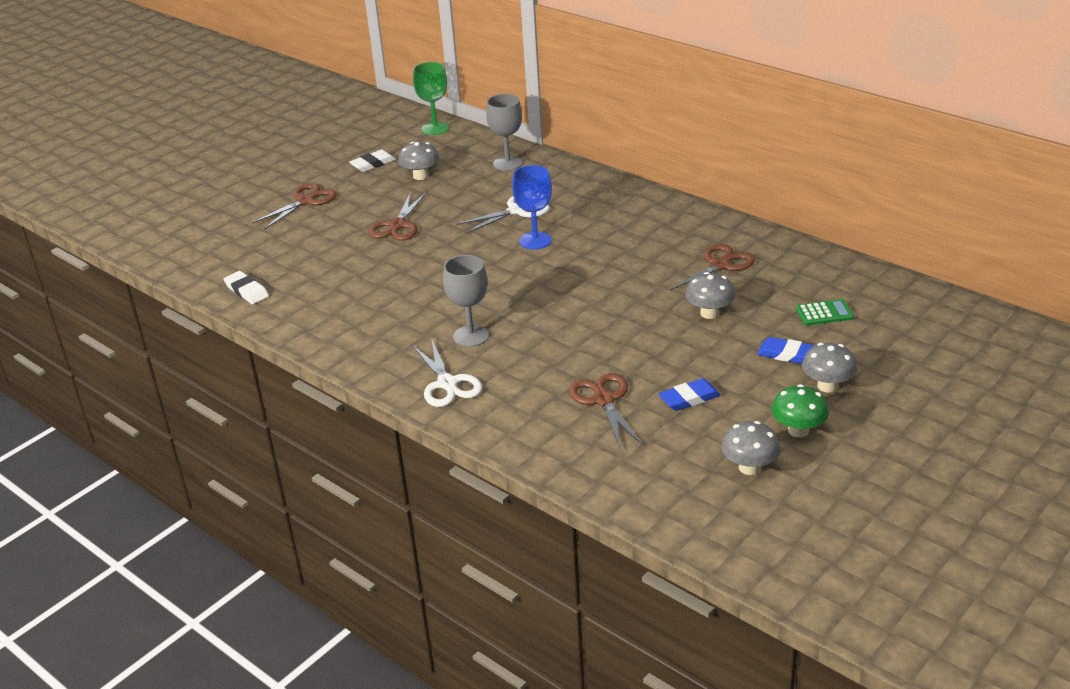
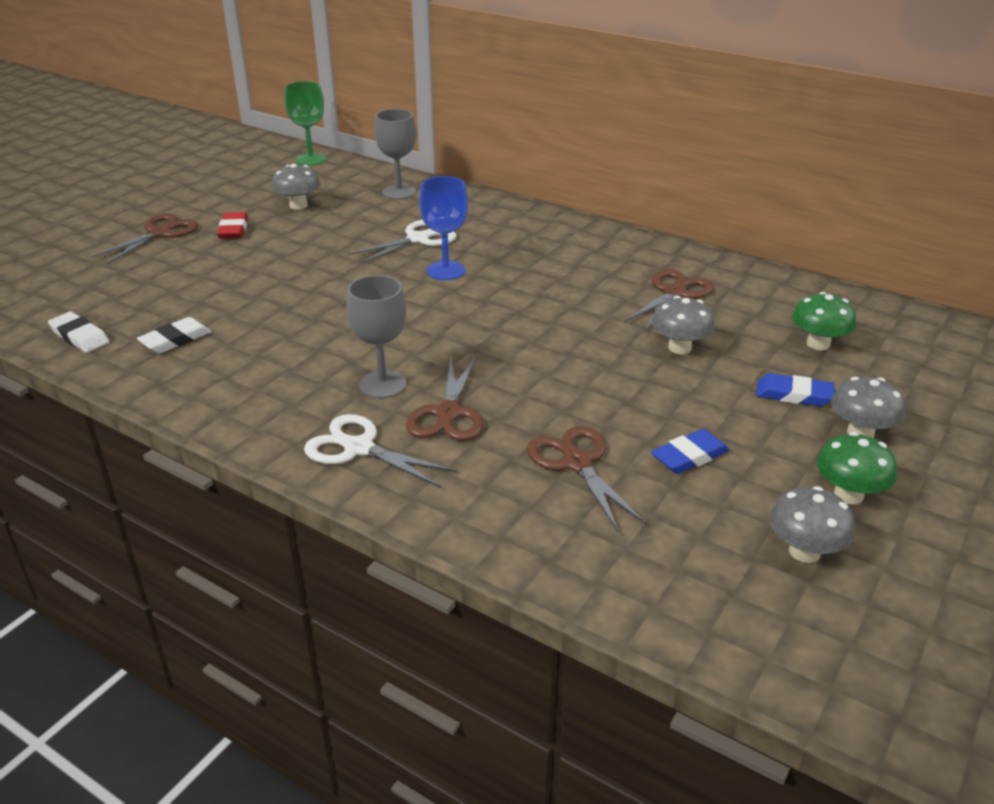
camera: 10 degrees left, 0 degrees up
white eraser [349,150,396,172] -> white eraser moved to [137,317,212,354]
brown scissors [369,192,427,241] -> brown scissors moved to [406,357,484,441]
white scissors [412,340,482,407] -> white scissors turned 150 degrees clockwise [304,414,457,488]
green calculator [796,299,854,325] -> green mushroom [792,292,856,350]
none -> red eraser [217,212,248,239]

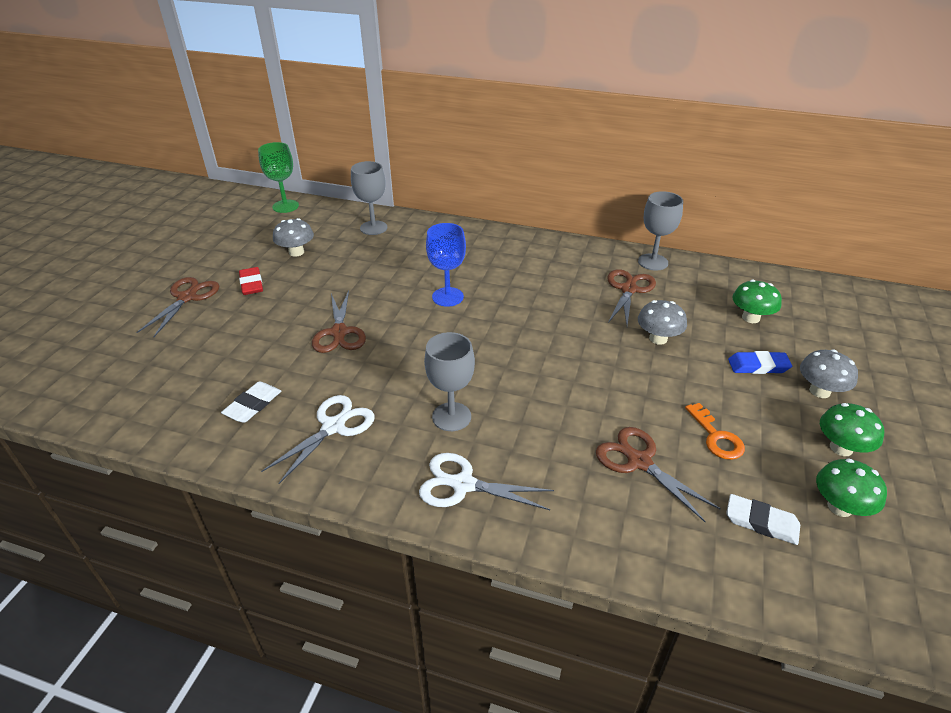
camera: 15 degrees left, 5 degrees up
white eraser [48,311,109,353] -> white eraser moved to [726,494,800,545]
white scissors [348,220,457,264] -> white scissors moved to [261,395,374,484]
brown scissors [406,357,484,441] -> brown scissors moved to [312,290,366,353]
blue eraser [651,429,730,474] -> orange key [685,403,745,460]
grey mushroom [769,486,855,563] -> green mushroom [816,459,887,517]
none -> grey goblet [638,191,683,270]

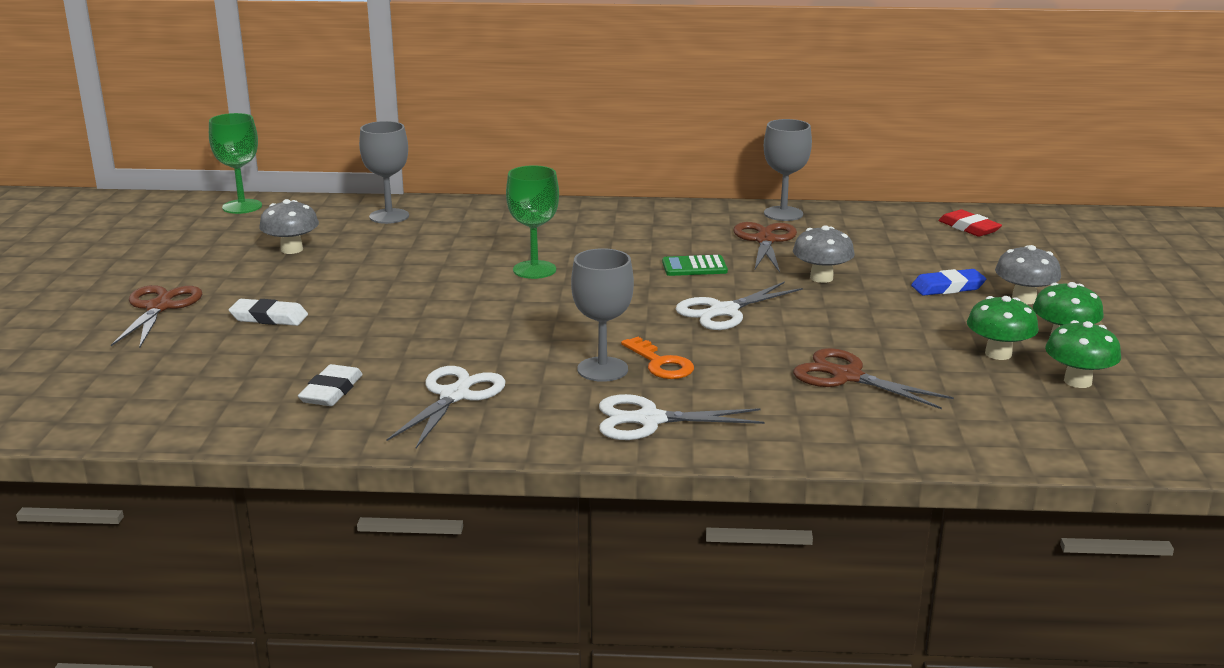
camera: 15 degrees left, 15 degrees down
red eraser [239,267,263,295] -> red eraser moved to [938,209,1002,237]
brown scissors [312,290,366,353] -> none
blue goblet [426,223,466,307] -> green goblet [506,165,559,279]
orange key [685,403,745,460] -> orange key moved to [621,337,694,379]
white eraser [726,494,800,545] -> white eraser moved to [229,299,308,326]
green mushroom [732,280,782,323] -> green mushroom moved to [967,296,1039,360]
none -> green calculator [662,255,728,276]
none -> white scissors [675,281,803,330]

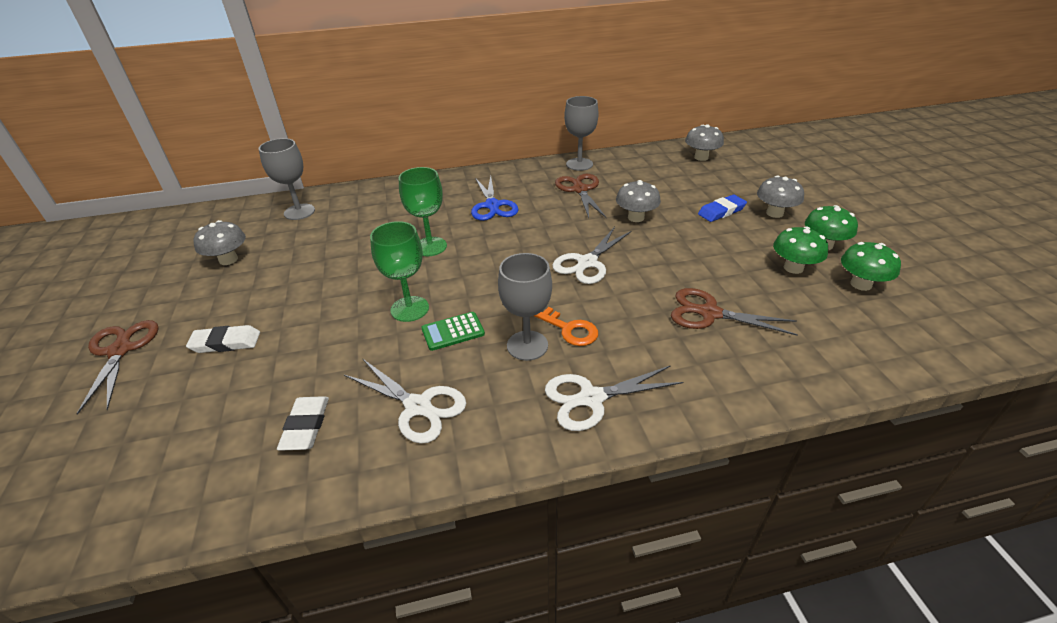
camera: 15 degrees left, 15 degrees up
green goblet [209,113,262,214] -> green goblet moved to [370,221,429,322]
white scissors [386,366,506,448] -> white scissors turned 120 degrees clockwise [344,358,466,444]
green calculator [662,255,728,276] -> green calculator moved to [421,312,485,351]
red eraser [938,209,1002,237] -> grey mushroom [685,124,724,161]
none -> blue scissors [471,176,519,221]

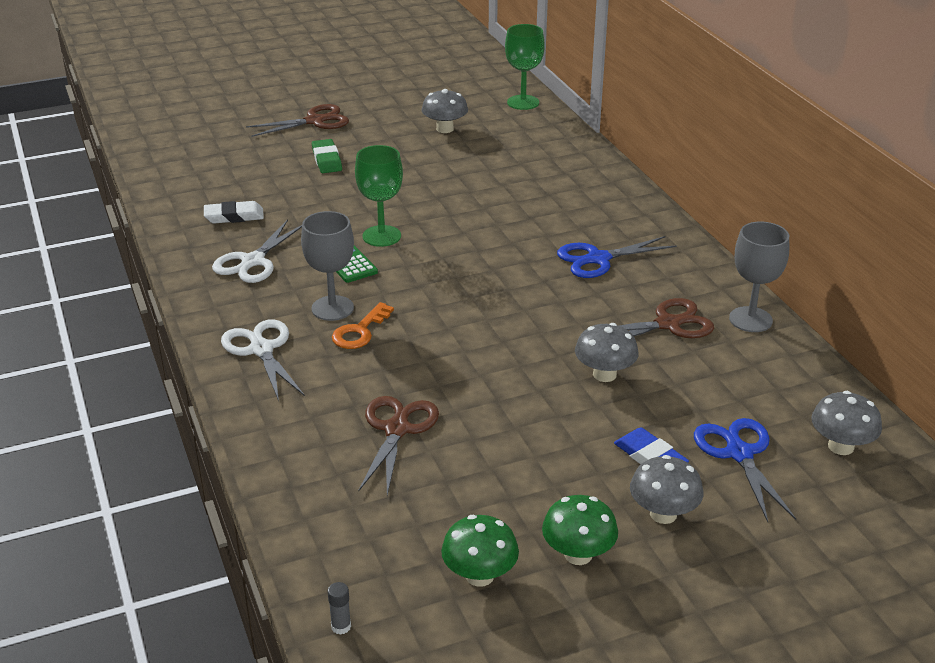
camera: 80 degrees right, 5 degrees down
white eraser [186,325,260,353] -> green eraser [312,139,342,173]
grey goblet [259,138,315,220] -> none
green goblet [399,167,447,256] -> green goblet moved to [505,24,545,110]
white scissors [552,227,631,284] -> none
green mushroom [773,226,828,274] -> none
none -> grey glue stick [327,582,351,635]
none -> blue scissors [694,418,796,522]

